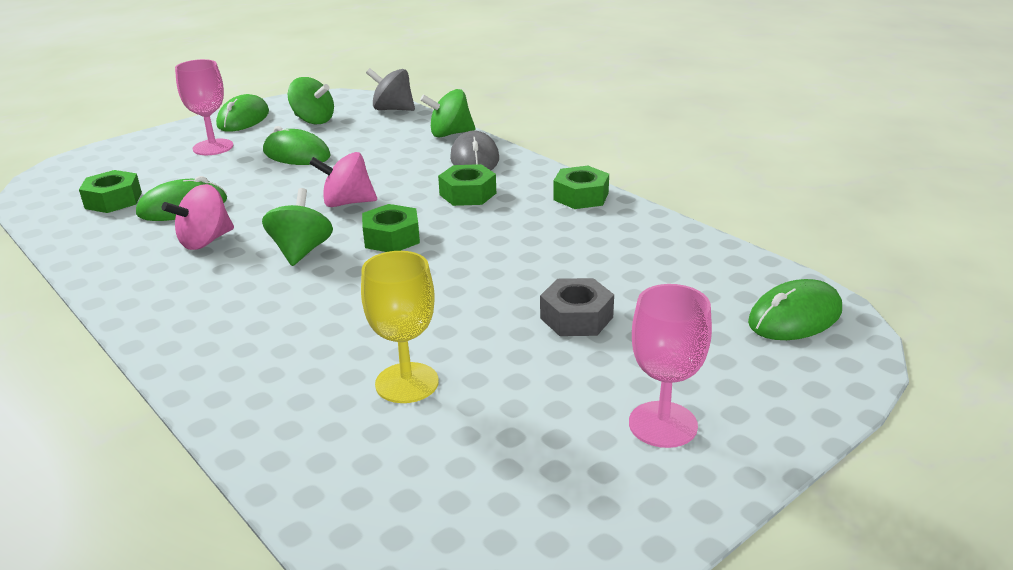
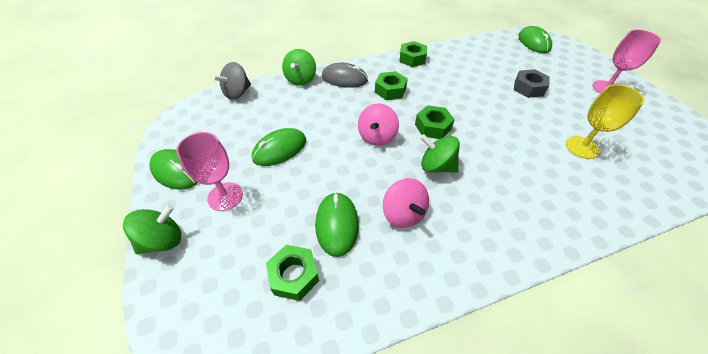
camera: 70 degrees left, 20 degrees up
green spinning top [288,77,334,124] -> green spinning top moved to [123,204,181,254]

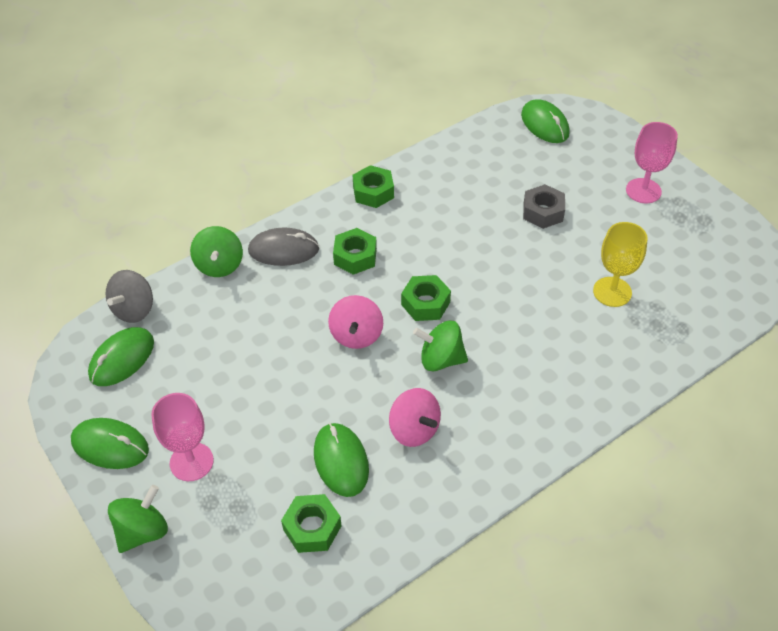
camera: 15 degrees left, 0 degrees up
green mouse [252,128,306,166] -> green mouse moved to [88,327,154,386]

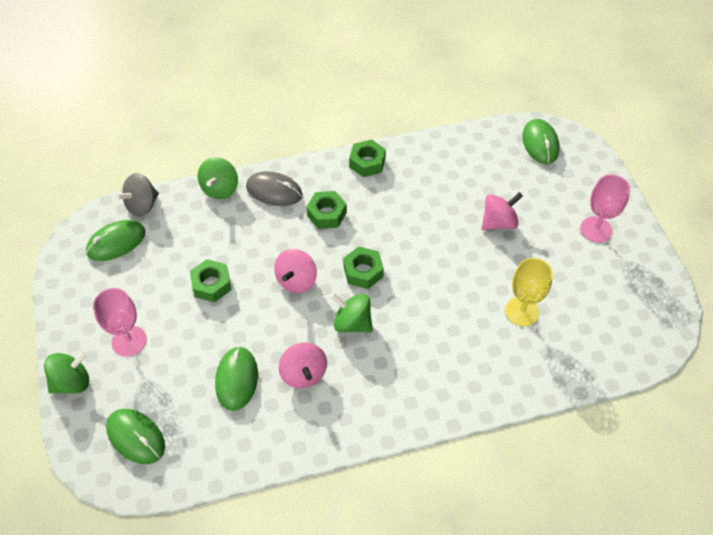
camera: 20 degrees right, 5 degrees up
green mouse [71,418,149,469] -> green mouse moved to [106,409,165,464]
green nut [281,494,342,553] -> green nut moved to [190,259,231,302]
grey nut [523,184,565,229] -> pink spinning top [482,192,523,230]

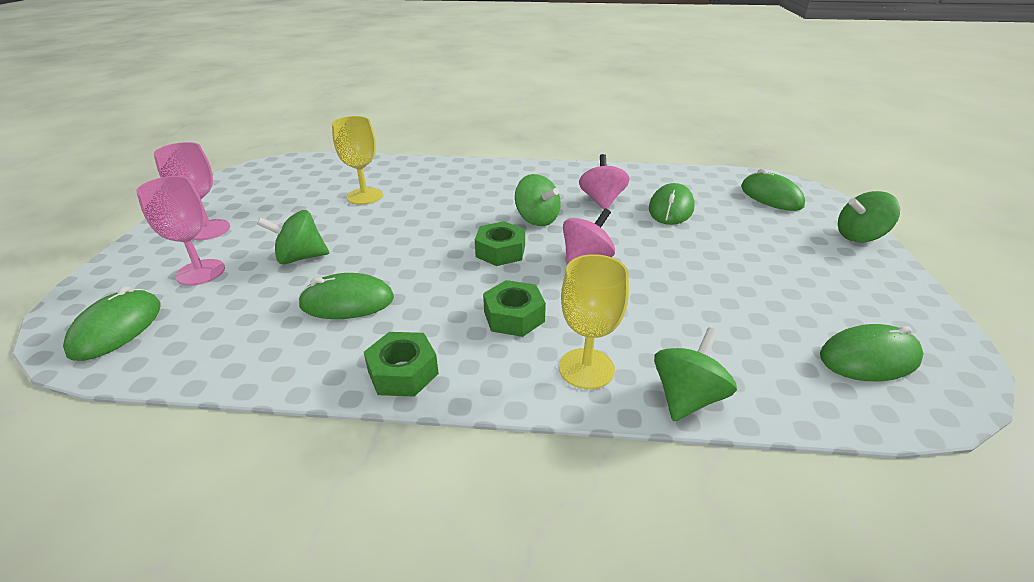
camera: 160 degrees left, 20 degrees down
pink goblet [93,288,147,357] -> pink goblet moved to [136,176,225,285]
grey spinning top [116,173,159,217] -> none
green nut [190,259,231,302] -> none
grey mouse [246,171,303,206] -> yellow goblet [559,254,629,389]
pink spinning top [482,192,523,230] -> green spinning top [257,210,329,264]
none -> green mouse [298,273,394,319]

